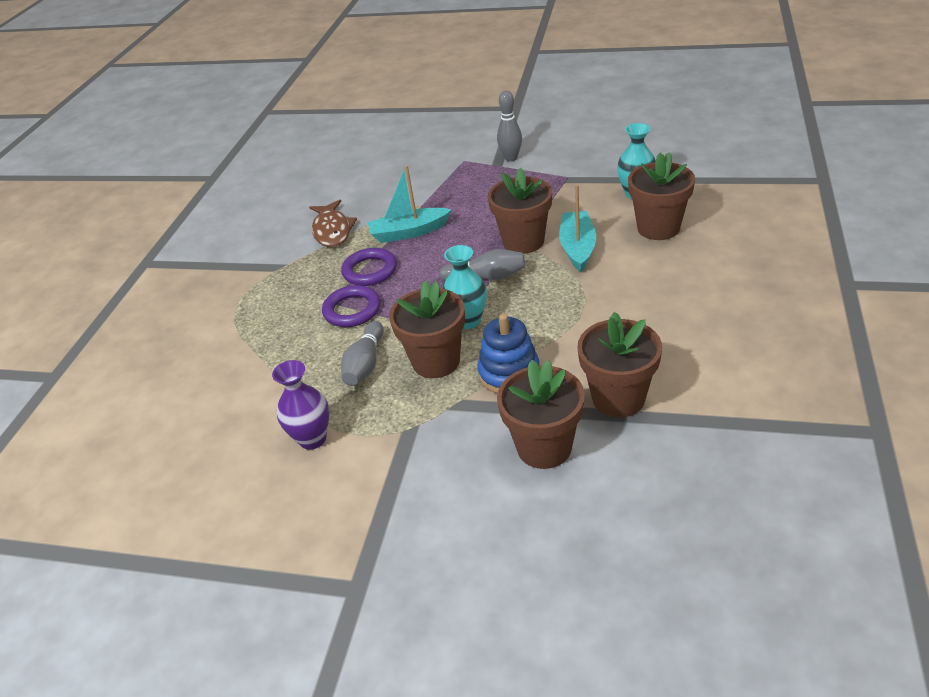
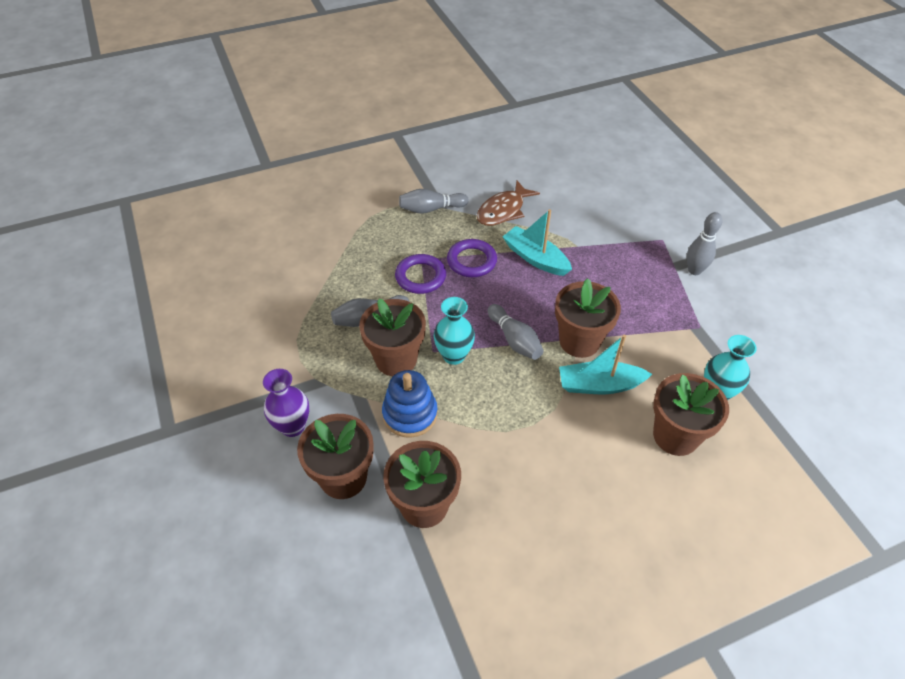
camera: 50 degrees right, 10 degrees up
purple vase [272,360,329,450] -> purple vase moved to [263,369,309,437]
turquoise boat [559,184,596,272] -> turquoise boat turned 150 degrees counterclockwise [559,335,652,394]
none -> grey bowling pin [399,189,469,214]

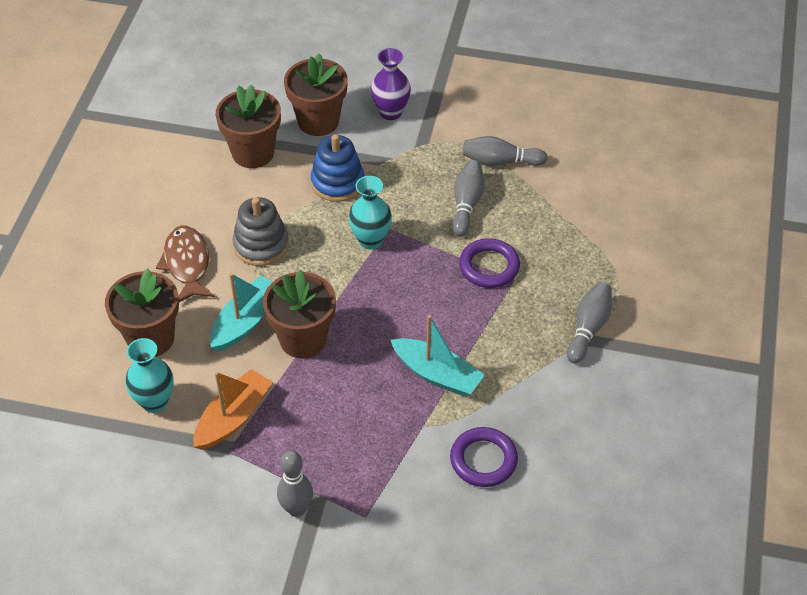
camera: 125 degrees right, 0 degrees up
brown flower pot [359,299,426,376] -> none
purple ring [447,239,497,277] -> purple ring moved to [450,427,518,487]
brown fish [477,181,540,226] -> brown fish moved to [156,225,215,302]
grey bowling pin [488,304,544,360] -> grey bowling pin moved to [463,136,548,166]
turquoise boat [503,209,572,276] -> turquoise boat turned 45 degrees clockwise [391,315,484,396]
none -> orange boat [194,369,273,450]
none -> grey stacking toy [232,197,289,266]

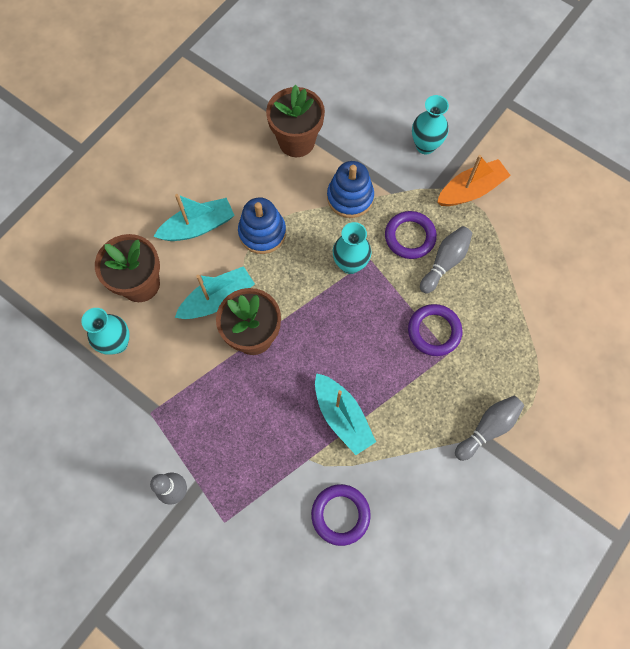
camera: 25 degrees right, 20 degrees up
brown fish [156,225,215,302] -> turquoise boat [153,194,235,241]
orange boat [194,369,273,450] -> orange boat moved to [437,155,511,206]
grey stacking toy [232,197,289,266] -> blue stacking toy [238,197,286,254]
brown flower pot [284,54,348,136] -> none
purple vase [371,48,411,120] -> turquoise vase [412,95,449,154]
grey bowling pin [463,136,548,166] -> none
none -> purple ring [385,211,437,259]

